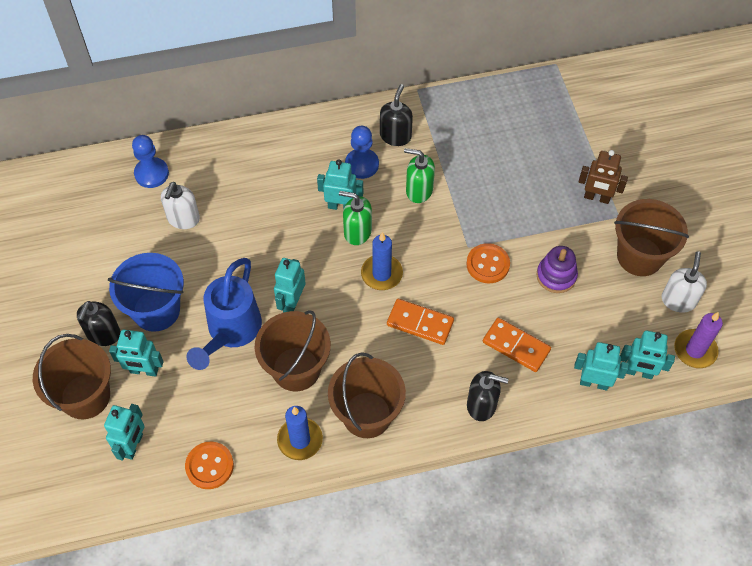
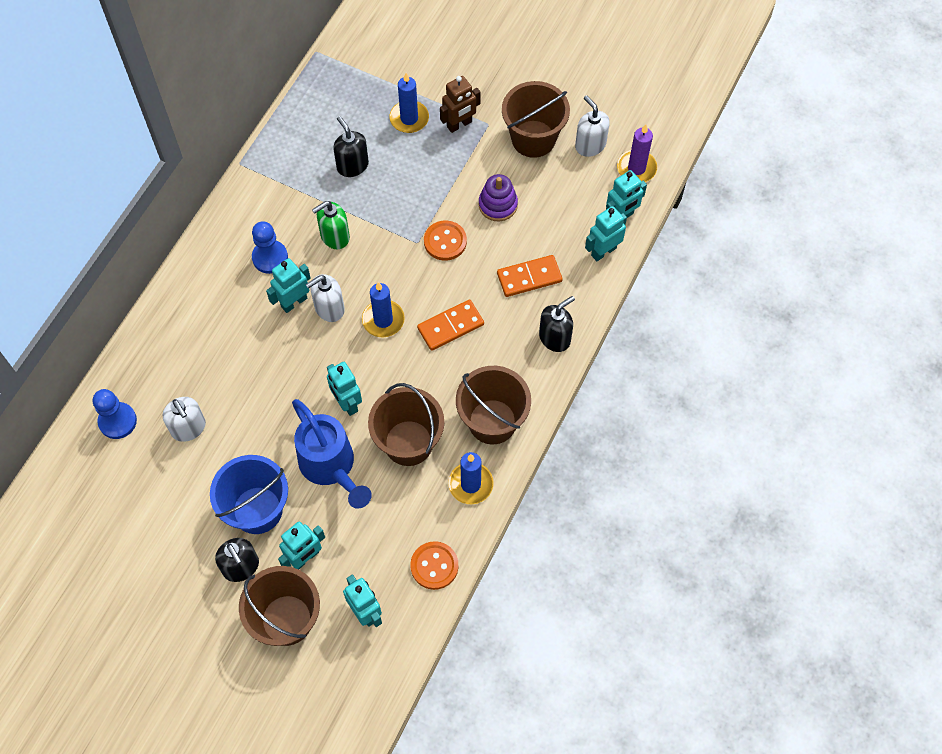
camera: 50 degrees left, 5 degrees up
green soap dispenser [339,191,372,245] -> white soap dispenser [305,274,345,322]
black soap dispenser [380,84,413,146] -> black soap dispenser moved to [333,116,369,177]
none -> blue candle [389,73,429,133]

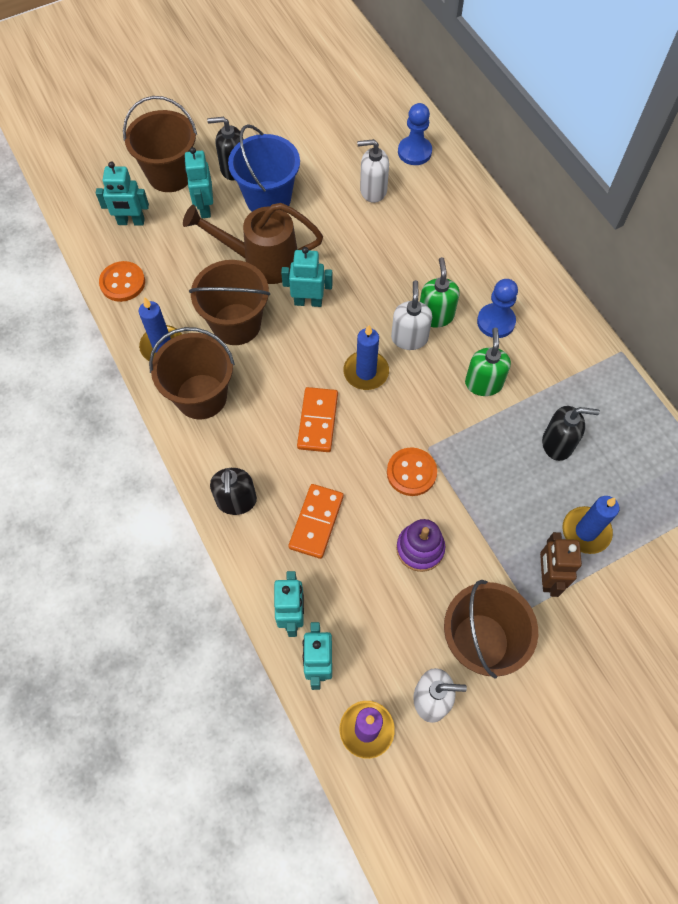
camera: 125 degrees right, 0 degrees up
turquoise robot [266,258,311,313] -> green soap dispenser [420,257,459,327]
blue watering can [292,399,372,509] -> brown watering can [183,203,323,284]

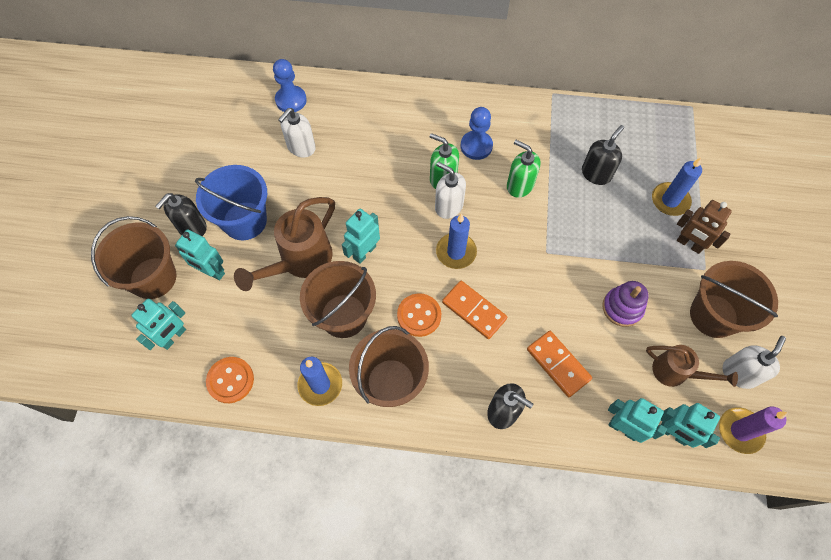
camera: 55 degrees left, 0 degrees up
orange button [387,447,437,496] -> orange button moved to [397,293,441,337]
none -> brown watering can [646,345,738,387]

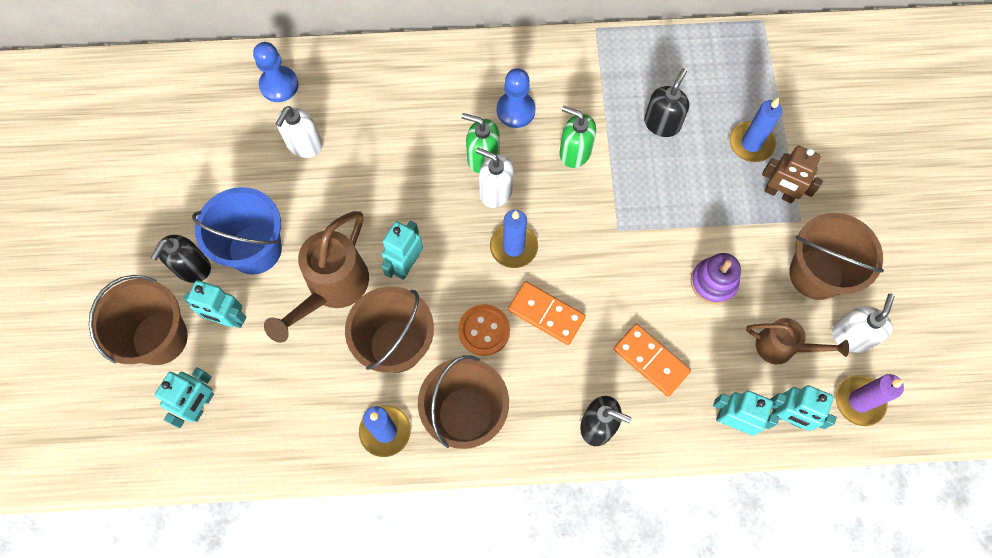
camera: 10 degrees left, 5 degrees up
orange button [206,357,254,403] -> none

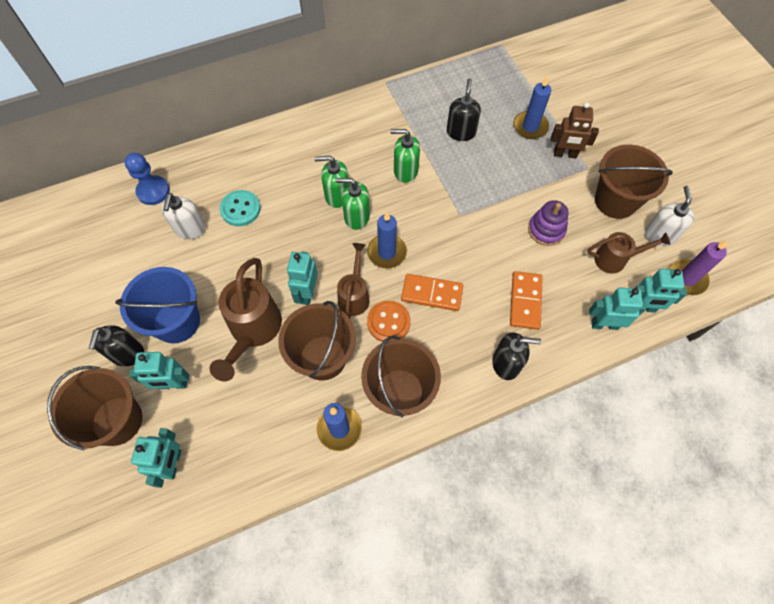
camera: 20 degrees left, 5 degrees down
white soap dispenser [476,148,513,208] -> green soap dispenser [336,178,370,230]
blue pawn [497,68,536,128] -> none
orange domino [613,324,691,397] -> orange domino turned 75 degrees clockwise [510,271,543,330]
none -> turquoise button [220,190,261,226]
none -> brown watering can [337,243,370,318]

